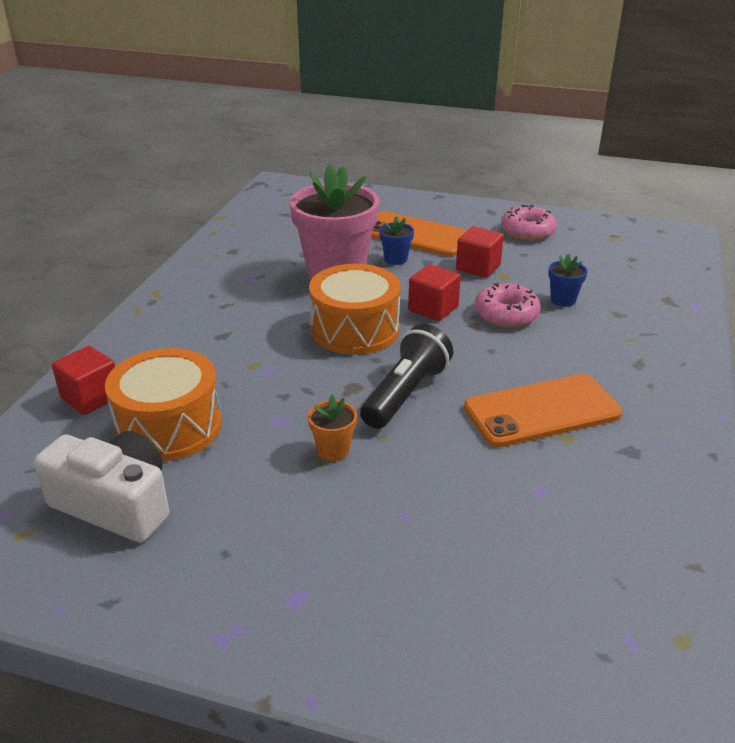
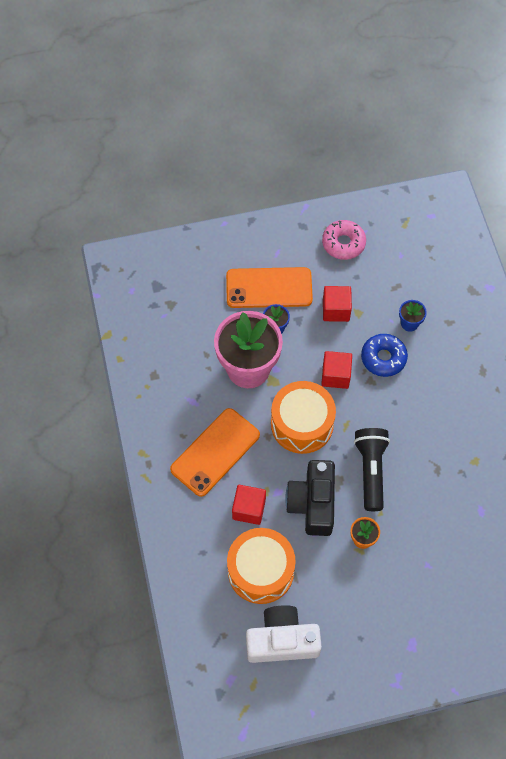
camera: 30 degrees left, 30 degrees up
red cube [52,346,115,415] -> red cube moved to [232,485,266,525]
orange phone [464,374,622,447] -> orange phone moved to [170,408,260,497]
pink donut [475,283,541,327] -> blue donut [361,334,408,377]
none -> black camera [285,460,335,536]

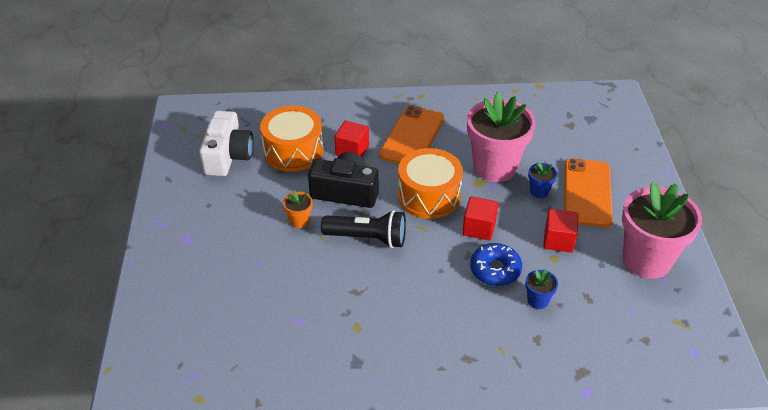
camera: 100 degrees right, 20 degrees down
orange phone [170,408,260,497] -> orange phone turned 60 degrees clockwise [379,106,444,164]
pink donut [322,220,366,260] -> pink flower pot [622,182,702,279]

